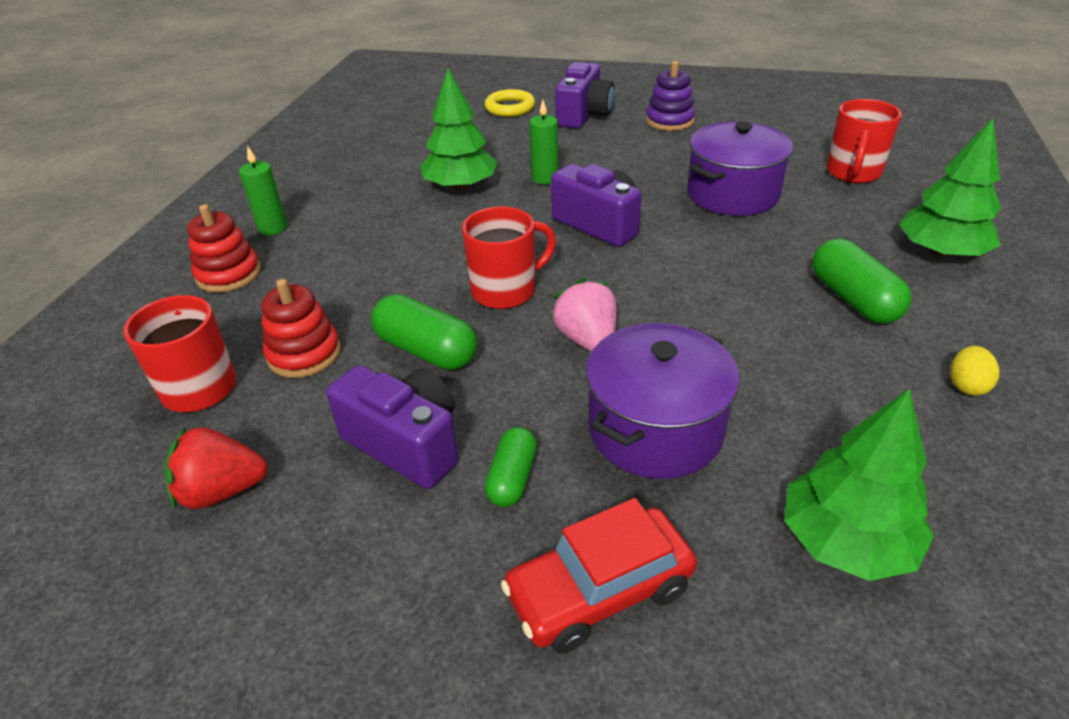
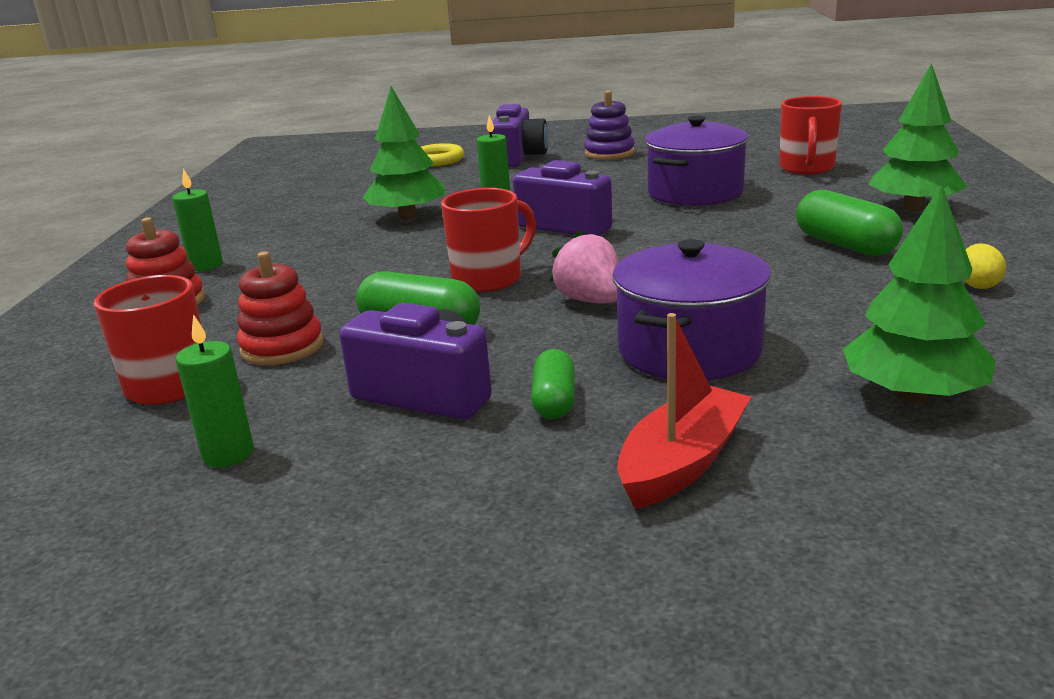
camera: 10 degrees left, 15 degrees down
red strawberry [164,427,268,510] -> green candle [176,314,254,468]
red car [501,498,697,654] -> red boat [617,313,751,509]

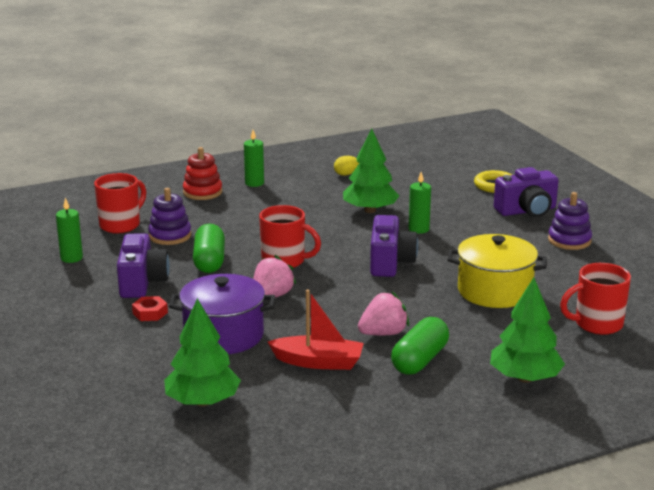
camera: 60 degrees right, 0 degrees up
red stacking toy [237,251,323,365] -> purple stacking toy [148,188,191,245]
green capsule [531,349,575,419] -> red nut [132,296,168,321]
red boat [617,313,751,509] -> red boat moved to [268,290,364,370]
purple pot [645,116,749,206] -> yellow pot [448,234,547,308]
yellow egg [963,243,1006,289] -> yellow egg moved to [334,156,359,176]
none -> pink strawberry [358,292,409,335]

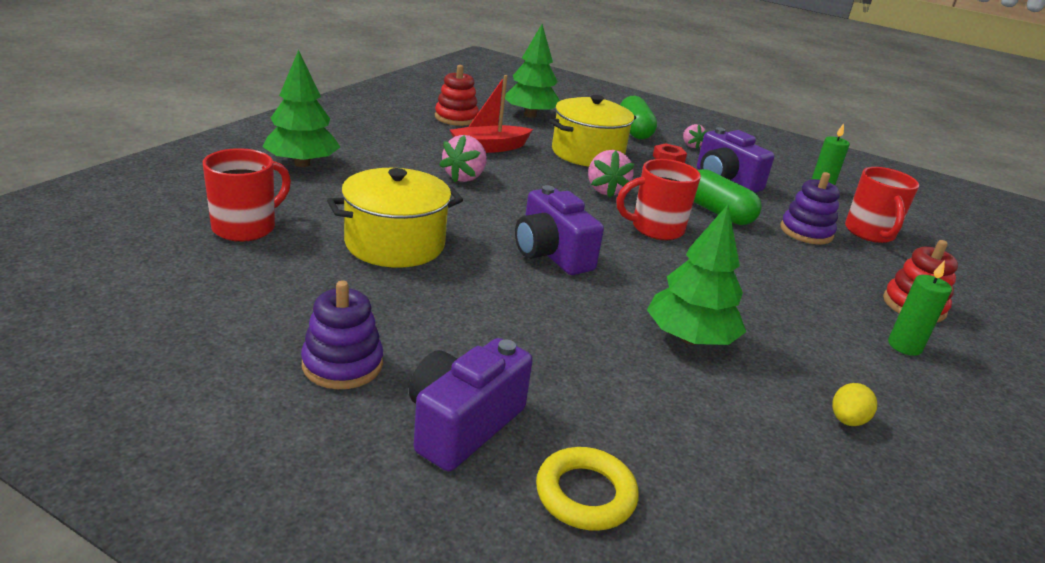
camera: 140 degrees right, 5 degrees up
purple pot [169,274,275,354] -> yellow pot [549,95,636,167]
green capsule [391,317,449,375] -> green capsule moved to [620,96,657,139]
green candle [409,172,431,234] -> none
none -> red stacking toy [435,65,479,126]
none -> pink strawberry [683,124,708,149]

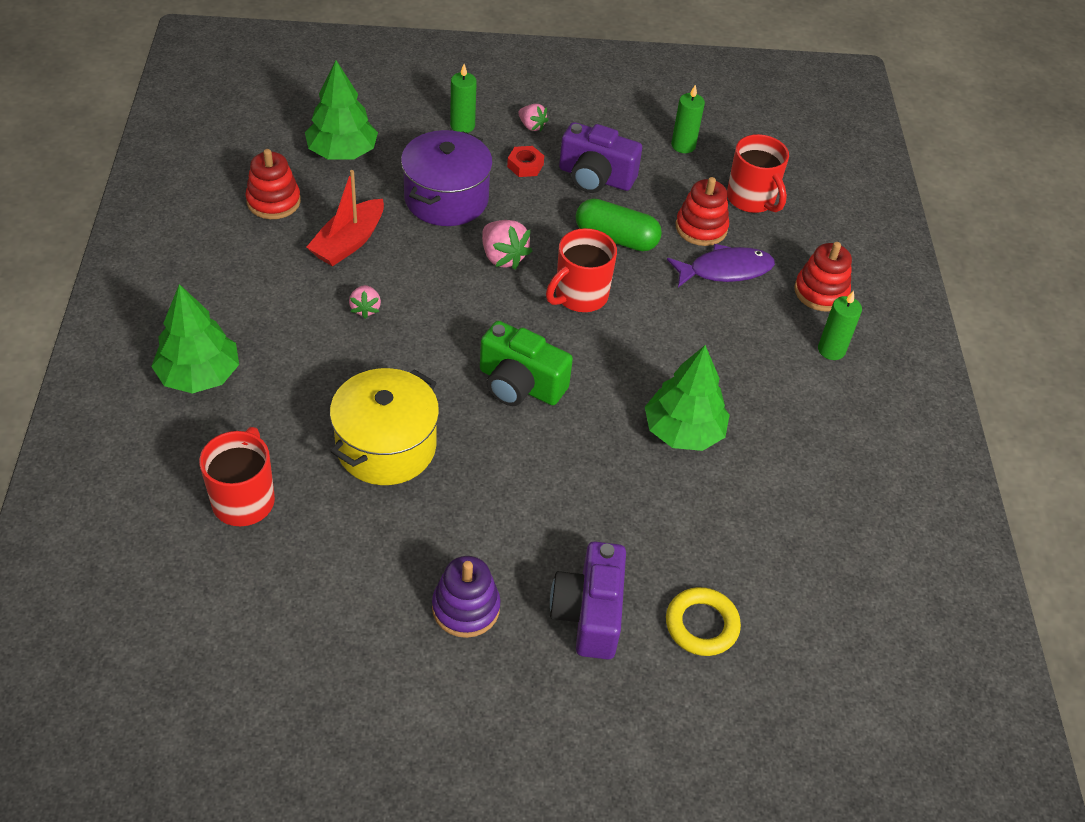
camera: 30 degrees left, 20 degrees up
pink strawberry [439,135,487,182] -> pink strawberry [349,285,381,319], size x0.62
purple camera [515,185,604,275] -> green camera [480,321,573,406]
yellow pot [549,95,636,167] -> purple pot [401,130,493,226]
green capsule [620,96,657,139] -> green candle [450,64,477,133]
purple stacking toy [780,172,840,244] -> red stacking toy [676,177,729,246]
yellow egg [832,383,877,426] -> none
none -> purple fish [667,244,775,287]

